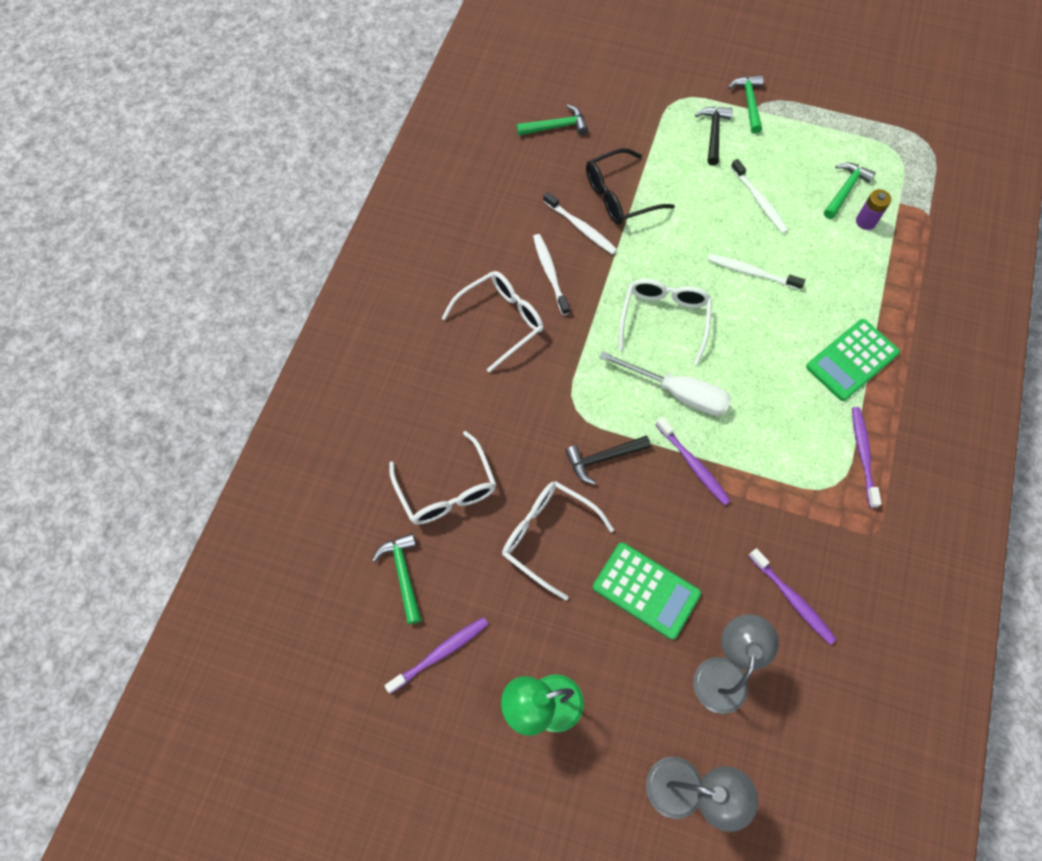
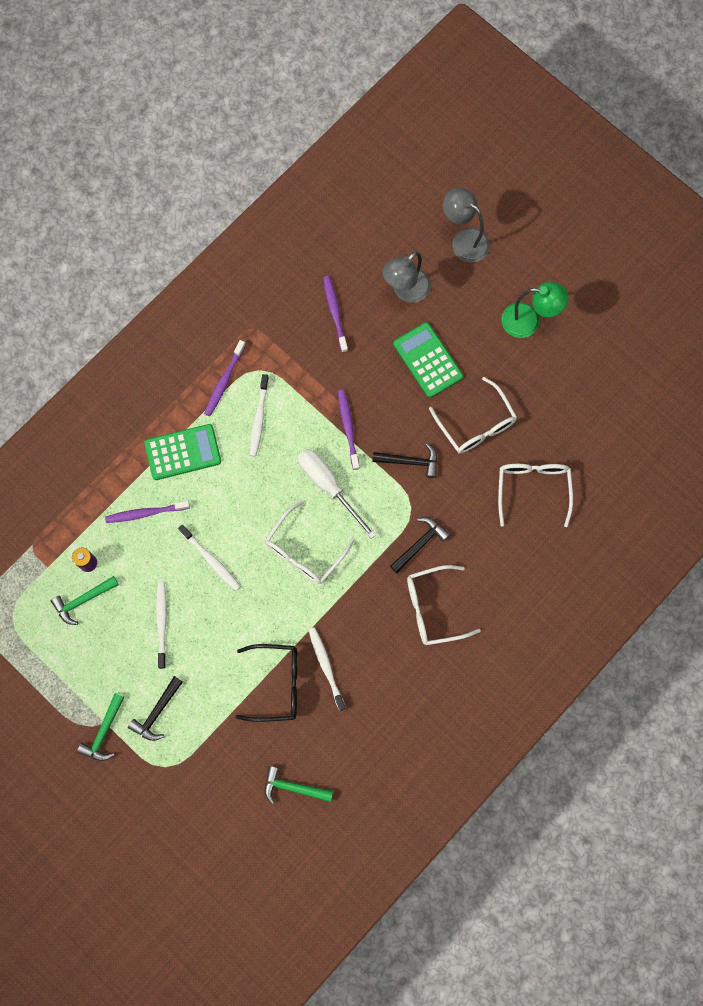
camera: 155 degrees left, 10 degrees up
green hammer [372,533,422,624] -> none
purple toothbrush [384,617,488,694] -> purple toothbrush moved to [105,501,190,523]
white toothbrush [533,234,570,315] -> white toothbrush moved to [250,374,269,457]
none -> black hammer [390,517,450,573]

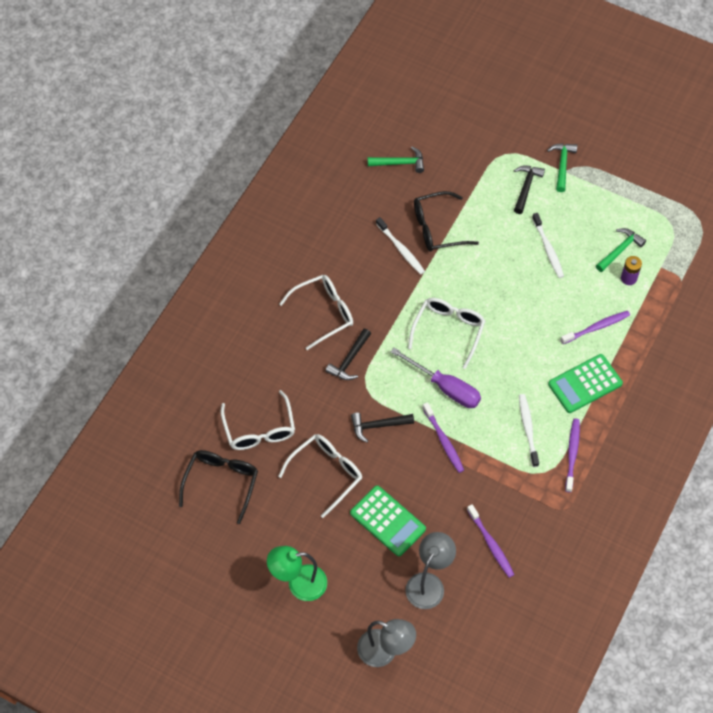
camera: 165 degrees right, 15 degrees down
white toothbrush [178,525,241,591] -> none
white screwdriver [298,449,376,539] -> purple screwdriver [391,348,481,408]
white glasses [429,377,517,454] -> white glasses turned 90 degrees clockwise [278,434,362,518]
none -> black glasses [179,450,258,524]

